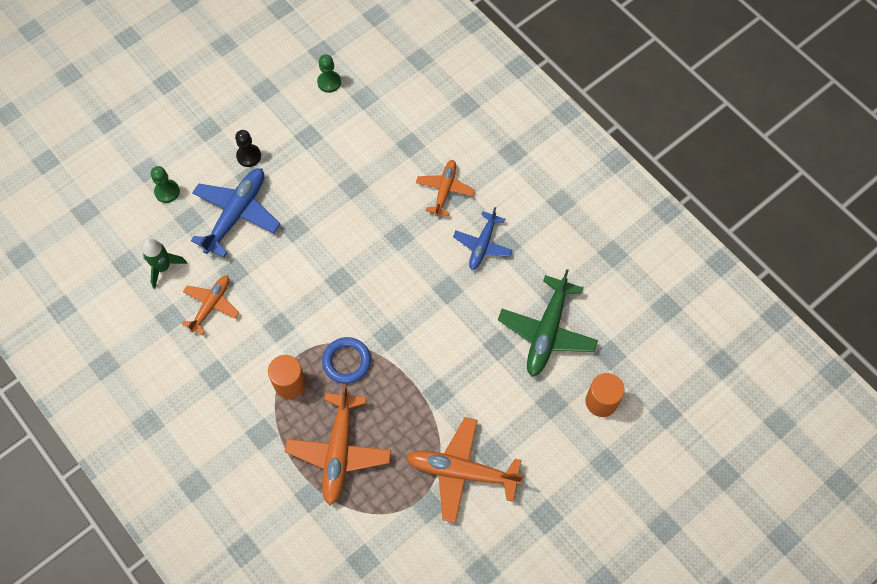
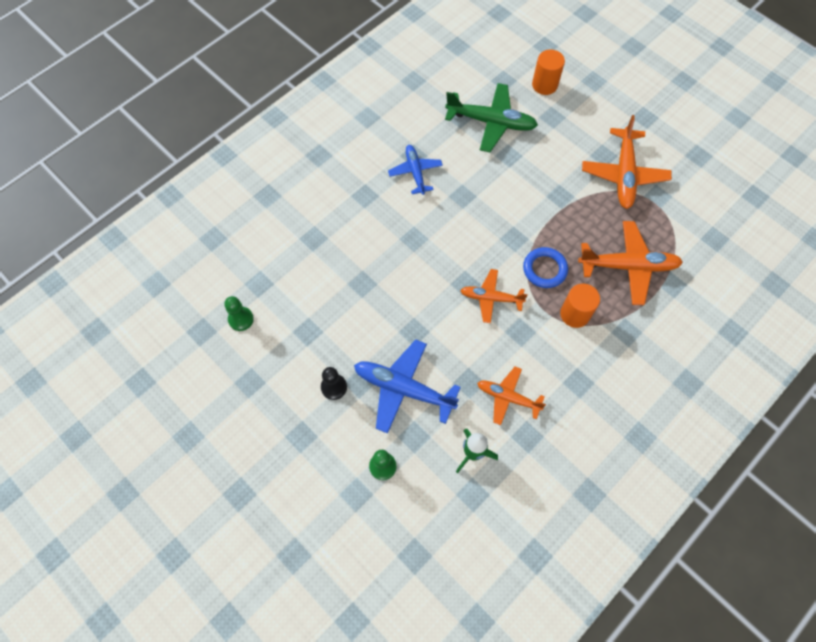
camera: 95 degrees left, 0 degrees up
orange plane [416,160,475,217] -> orange plane moved to [460,269,528,323]
blue plane [453,207,512,270] -> blue plane turned 120 degrees counterclockwise [388,145,443,195]

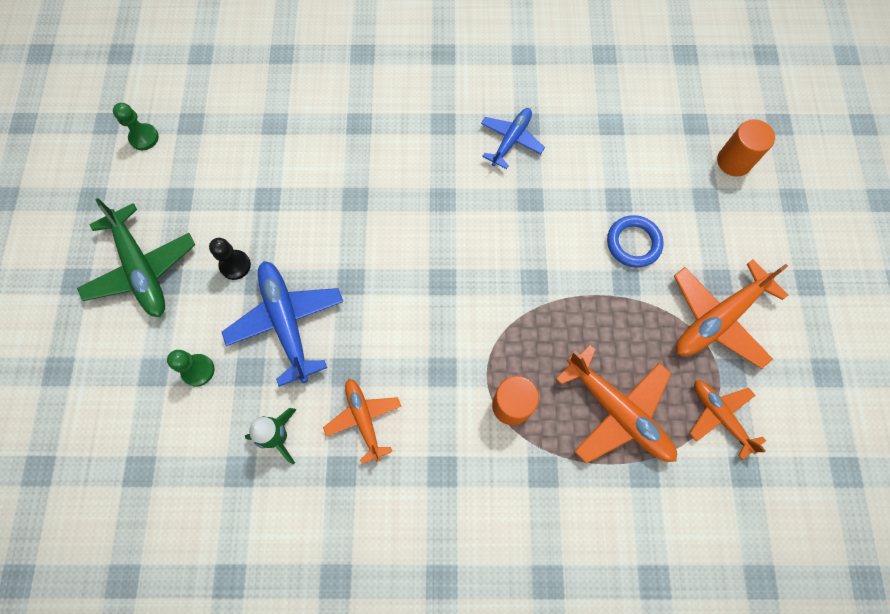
camera: 45 degrees right, 5 degrees up
green pawn [224,296,254,331] -> green pawn moved to [113,103,159,150]
green plane [445,83,538,152] -> green plane moved to [77,198,195,317]
orange plane [460,269,528,323] -> orange plane moved to [690,380,766,460]
blue ring [523,247,568,288] -> blue ring moved to [607,215,664,268]

